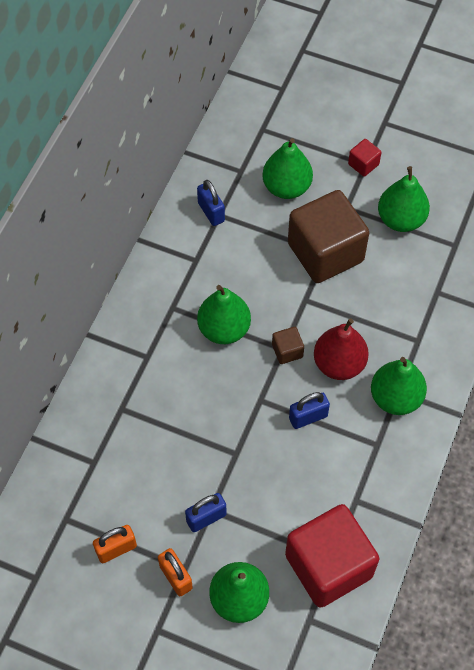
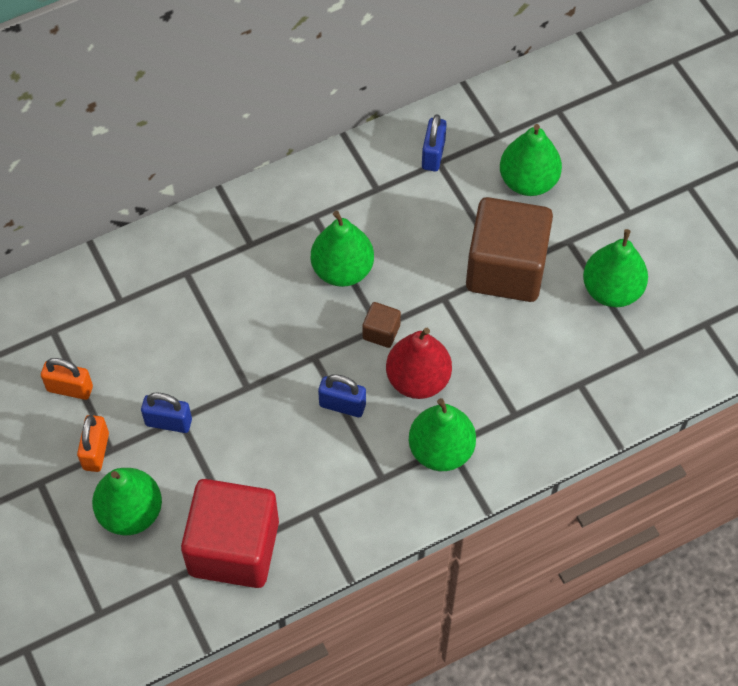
camera: 40 degrees right, 0 degrees up
red cube [348,139,382,177] -> none

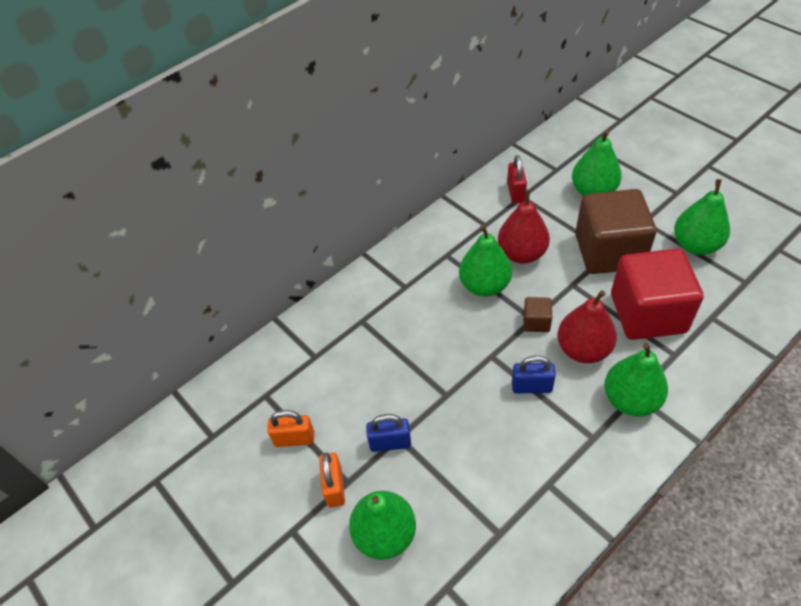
camera: 10 degrees left, 10 degrees down
red cube [181,479,279,588] -> red cube moved to [611,248,704,340]
blue padlock [422,114,447,171] -> red padlock [507,155,527,203]
none -> red pear [498,189,550,264]

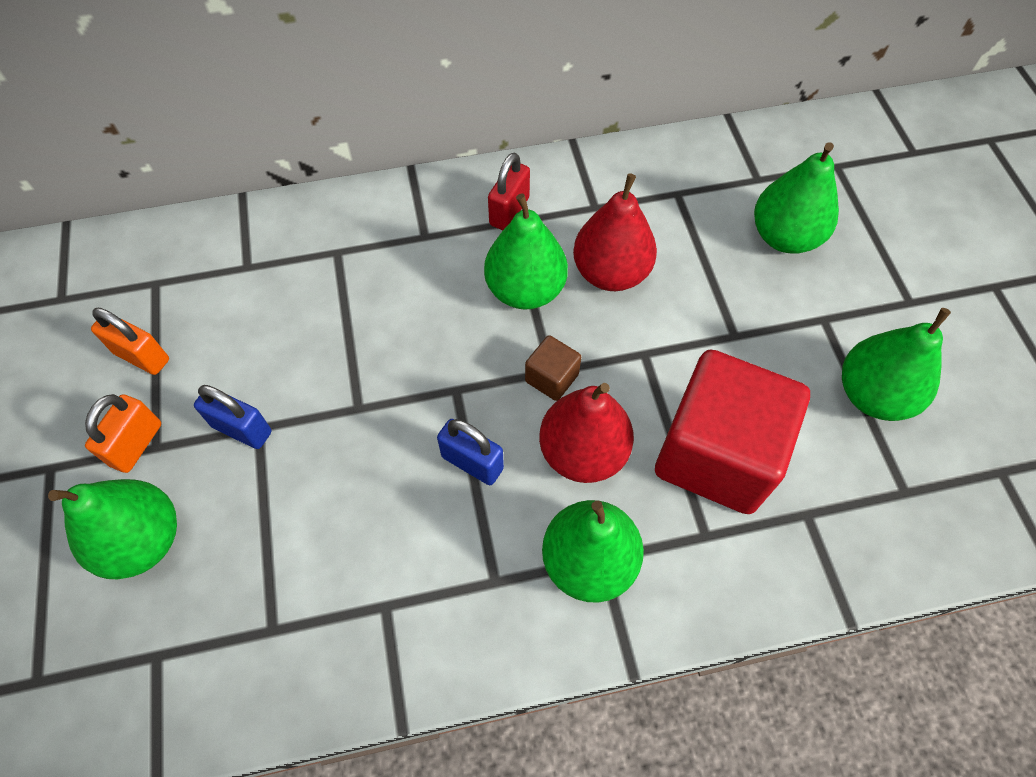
camera: 25 degrees right, 10 degrees up
red padlock [507,155,527,203] -> red padlock moved to [488,153,530,230]
brown cube [575,189,656,274] -> none

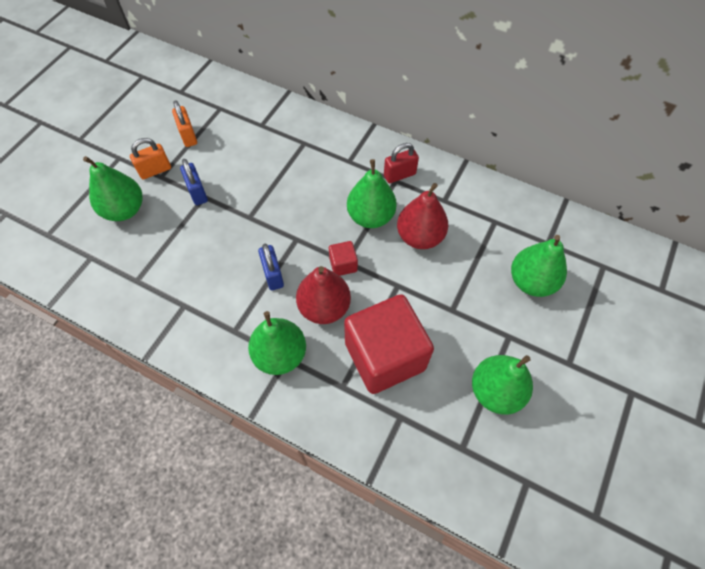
camera: 40 degrees right, 0 degrees up
brown cube [525,335,581,401] -> red cube [329,241,358,276]

